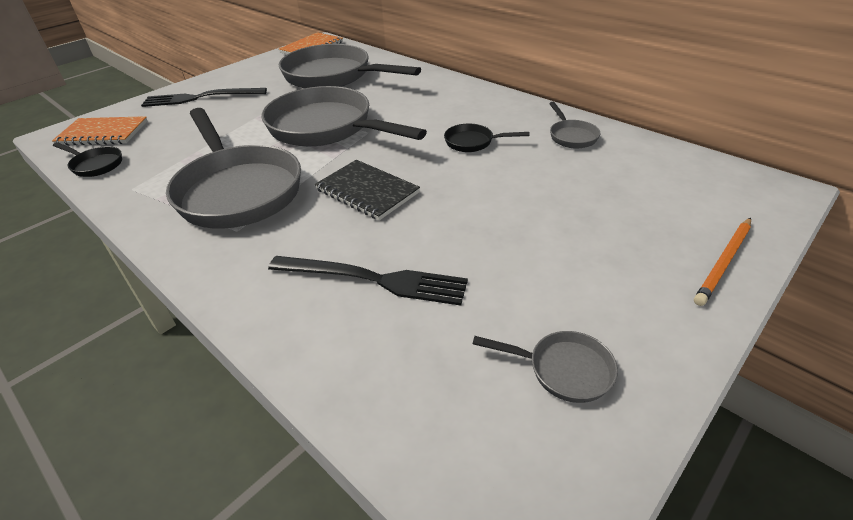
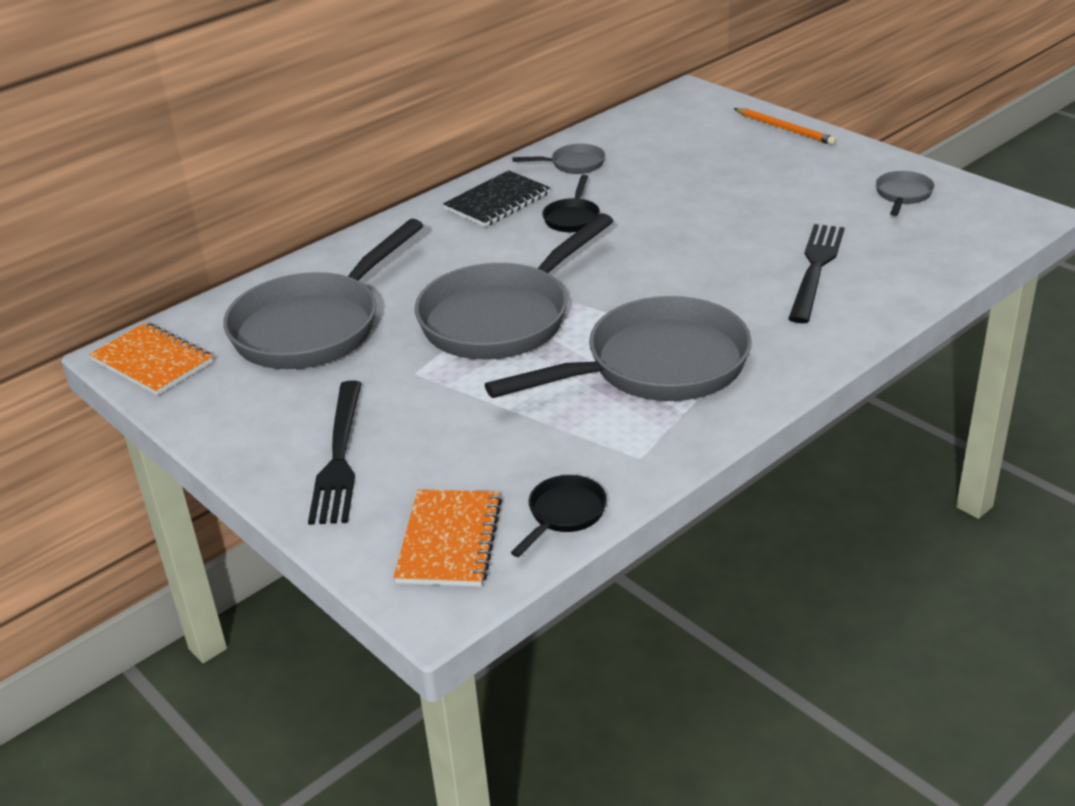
camera: 85 degrees left, 5 degrees down
black notebook [315,160,420,220] -> black notebook moved to [443,170,550,227]

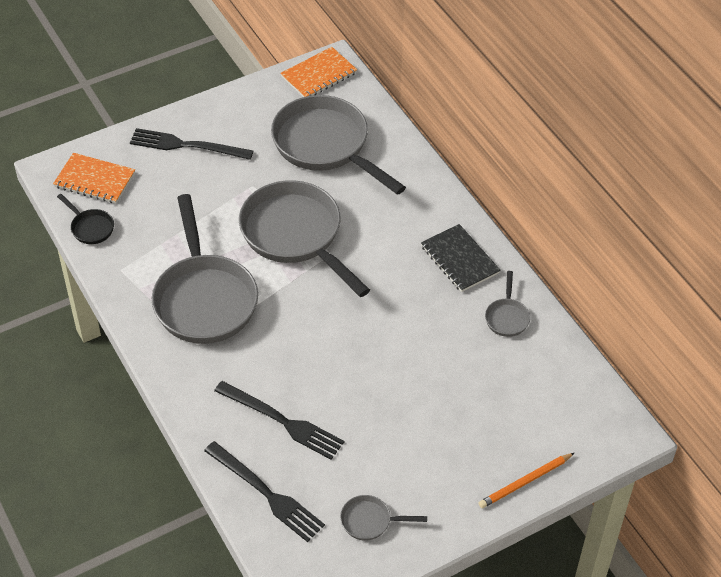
camera: 100 degrees right, 15 degrees up
black pan [542,175,600,232] -> none
grey pan [876,171,935,216] -> grey pan turned 150 degrees clockwise [340,495,427,541]
none -> black fork [204,441,325,542]

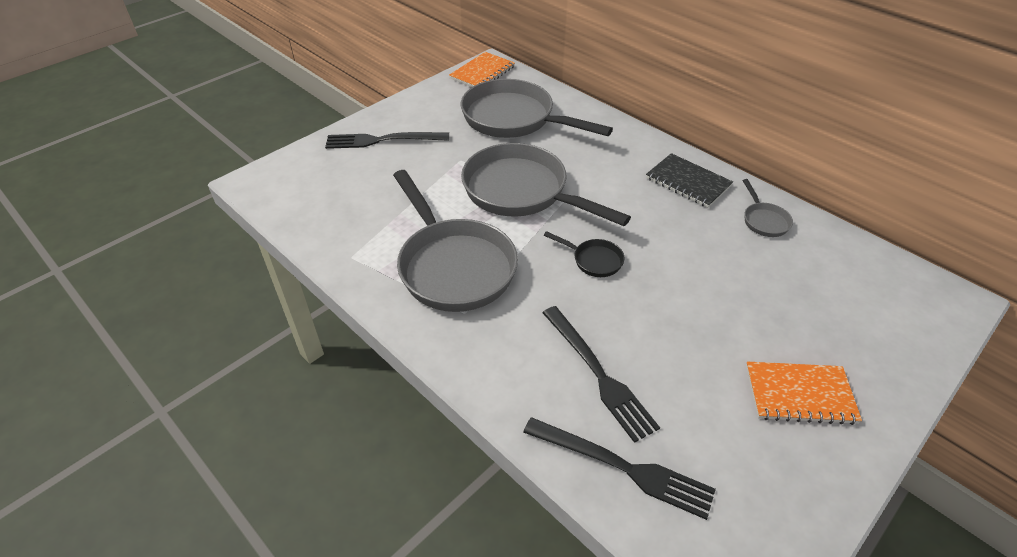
camera: 15 degrees left, 5 degrees down
orange notebook [53,153,135,204] -> orange notebook moved to [746,362,862,425]
black pan [57,194,114,244] -> black pan moved to [544,231,625,277]
black fork [214,381,344,460] -> black fork turned 45 degrees clockwise [542,306,660,443]
grey pan [340,495,427,541] -> none
orange pencil [479,453,574,508] -> none

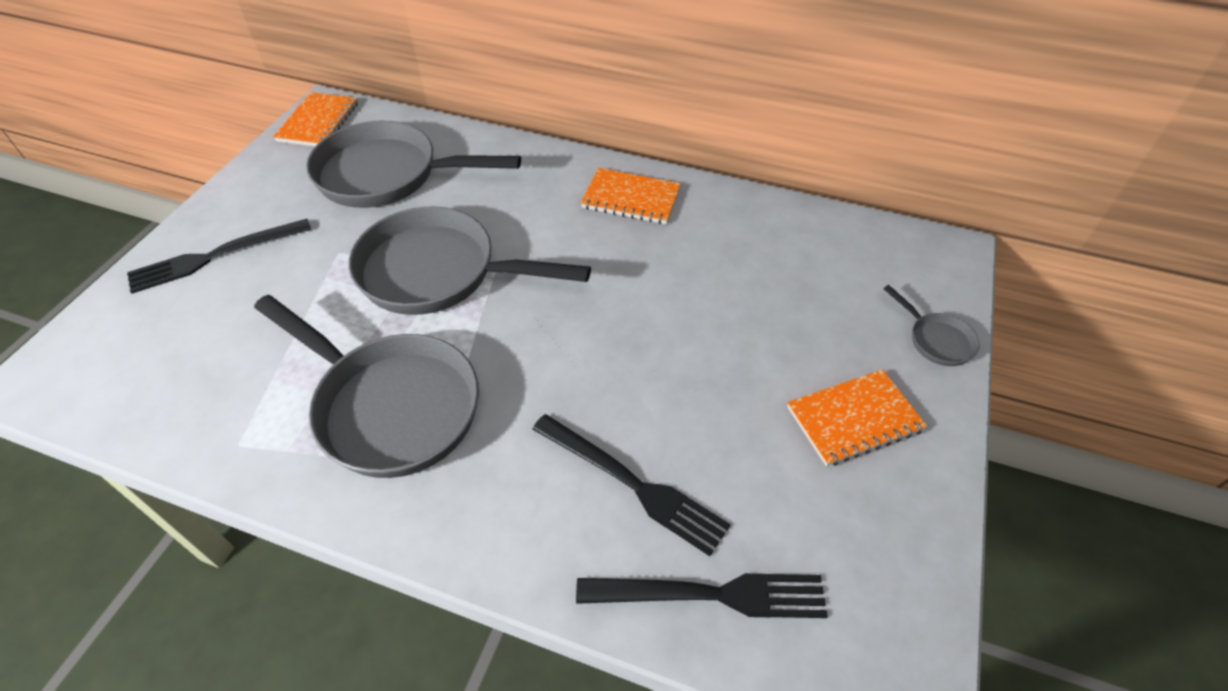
camera: 25 degrees left, 5 degrees up
black pan [544,231,625,277] -> none
black notebook [646,153,733,208] -> orange notebook [581,168,681,224]
grey pan [742,179,793,237] -> grey pan moved to [883,285,980,366]

